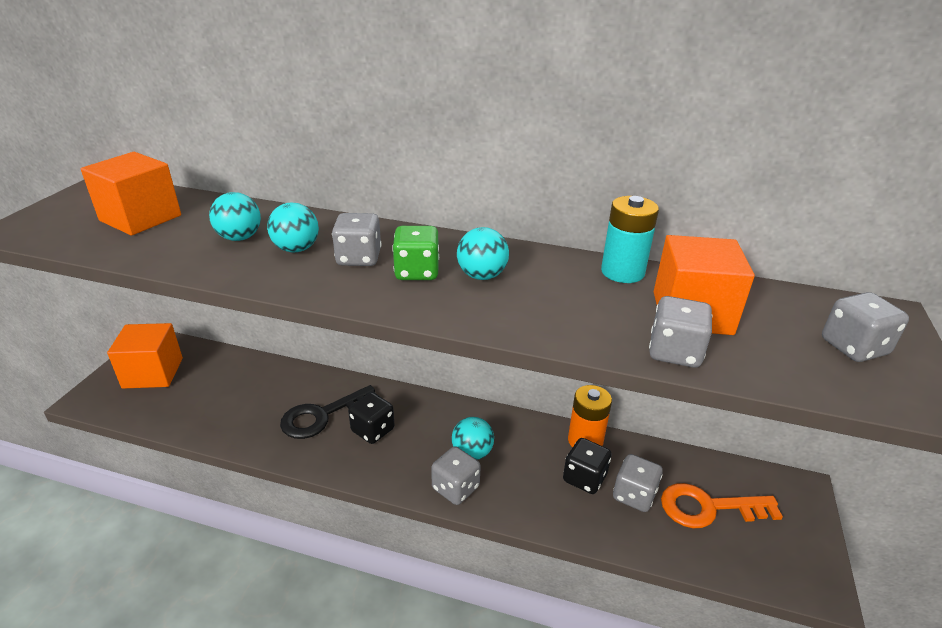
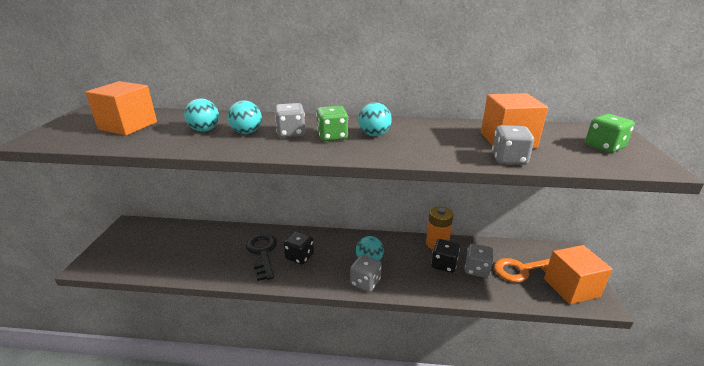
camera: 10 degrees left, 5 degrees down
orange cube [107,323,183,389] -> orange cube moved to [544,245,613,305]
black key [280,385,376,439] -> black key turned 120 degrees clockwise [246,234,277,281]
turquoise battery [601,196,659,283] -> none
grey dice [822,292,909,362] -> green dice [585,114,635,153]

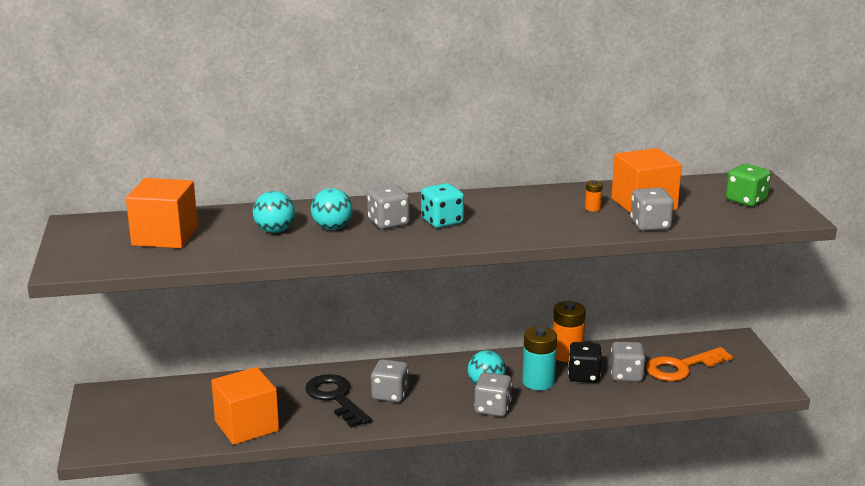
camera: 15 degrees left, 5 degrees down
black dice [284,231,314,265] -> grey dice [371,359,409,402]
green dice [316,106,348,141] -> turquoise dice [421,183,464,228]
turquoise ball [358,102,392,136] -> none
orange cube [544,245,613,305] -> orange cube moved to [211,367,279,445]
none -> turquoise battery [522,326,557,390]
none -> orange battery [585,180,603,211]

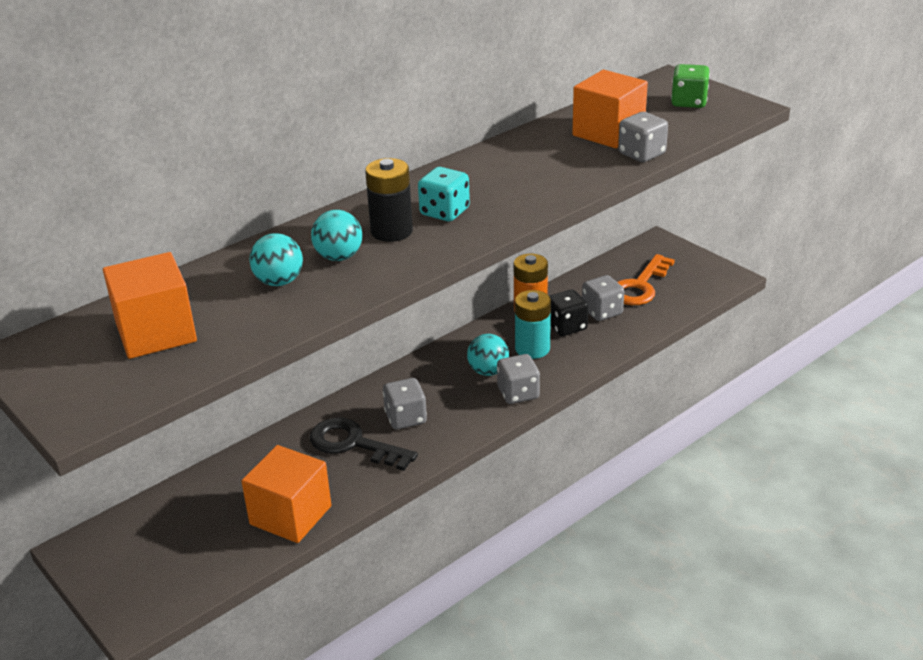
camera: 30 degrees left, 10 degrees up
grey dice [367,185,410,229] -> black battery [365,158,413,242]
orange battery [585,180,603,211] -> none

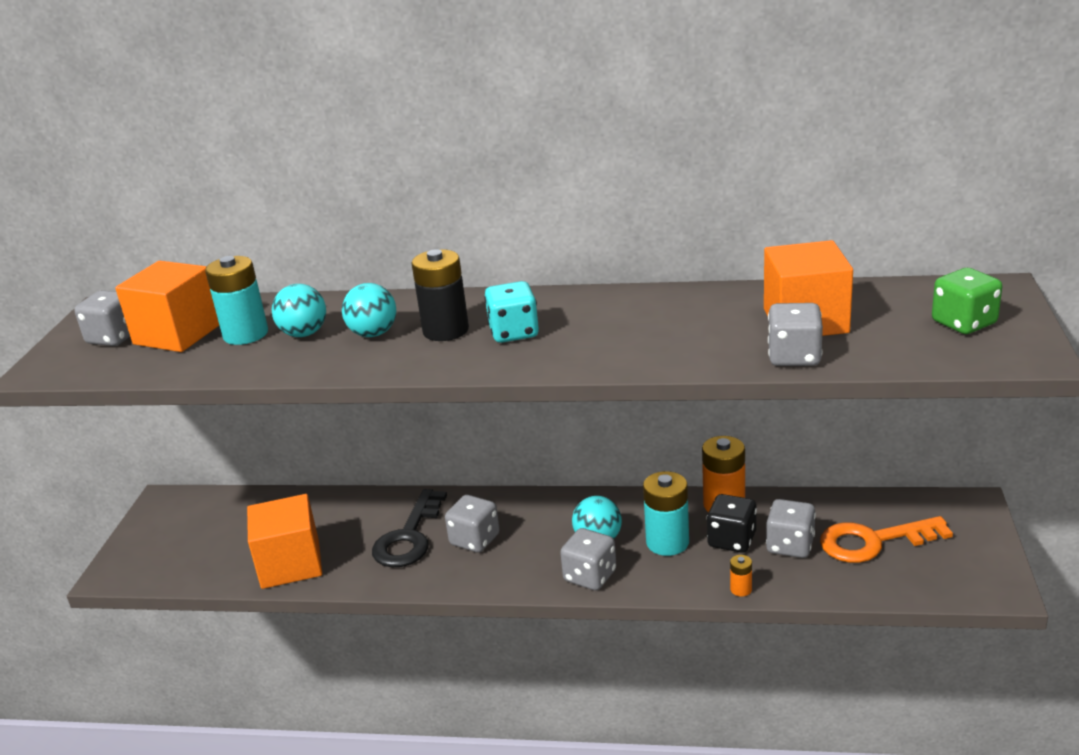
camera: 50 degrees right, 5 degrees down
black key [310,418,418,471] -> black key turned 150 degrees counterclockwise [372,489,447,567]
none -> grey dice [74,290,130,346]
none -> turquoise battery [205,256,268,345]
none -> orange battery [730,555,752,597]

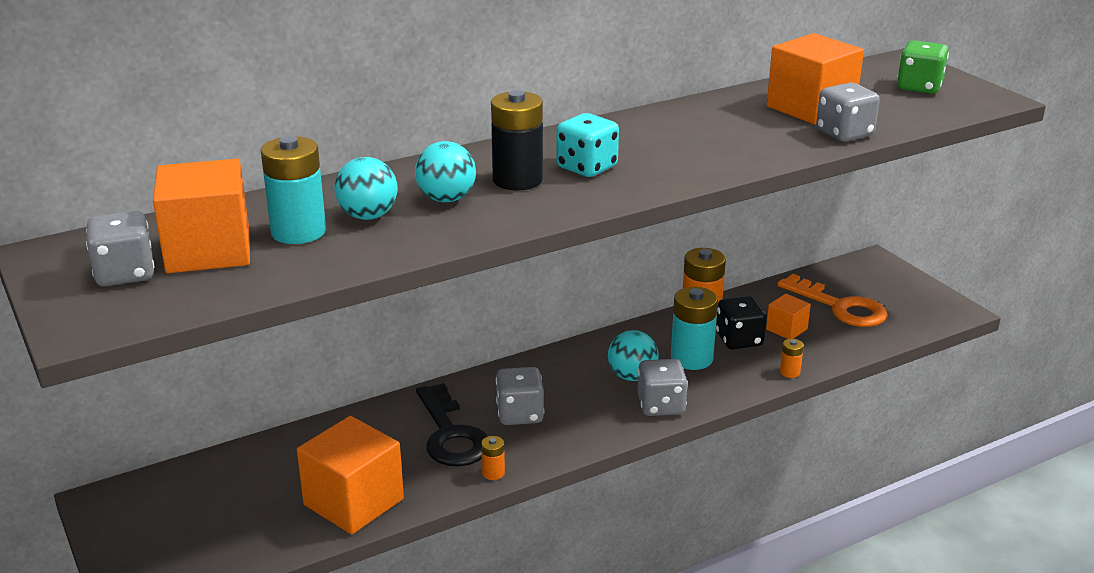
camera: 40 degrees left, 0 degrees up
grey dice [766,499,816,558] -> orange cube [766,294,811,339]
orange key [820,516,953,563] -> orange key turned 90 degrees counterclockwise [777,274,888,327]
none -> orange battery [481,436,505,480]

